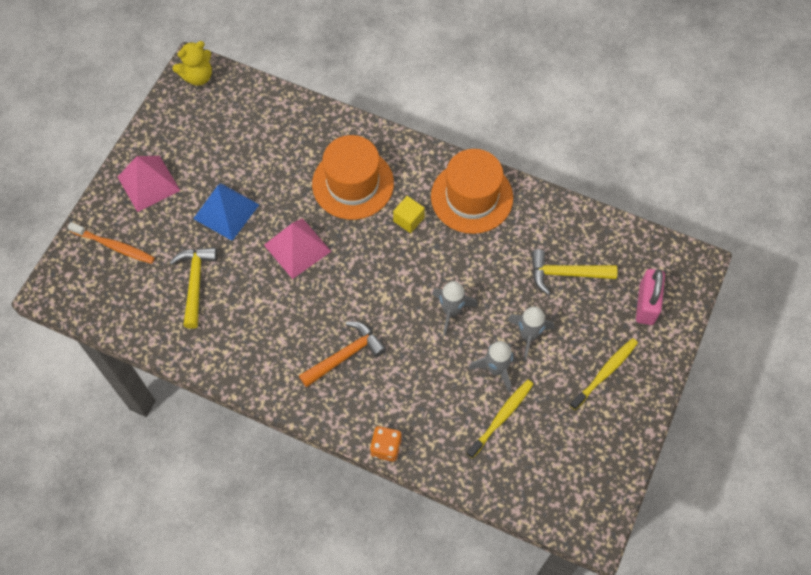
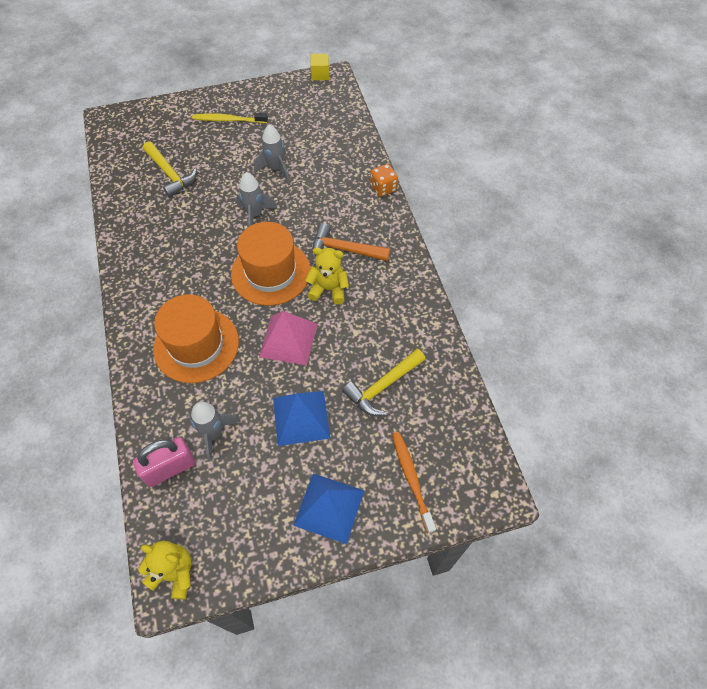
camera: 130 degrees left, 5 degrees down
pink pyramid [118,156,180,212] -> blue pyramid [293,473,365,544]
yellow cube [393,196,425,233] -> yellow cube moved to [311,54,329,80]
orange hat [431,149,513,234] -> orange hat moved to [231,222,311,306]
yellow toothbrush [467,380,533,459] -> none
grey rocket [507,306,554,361] -> grey rocket moved to [189,402,241,461]
pink padlock [636,269,665,325] -> pink padlock moved to [133,437,195,487]
none -> yellow teddy bear [305,247,349,304]

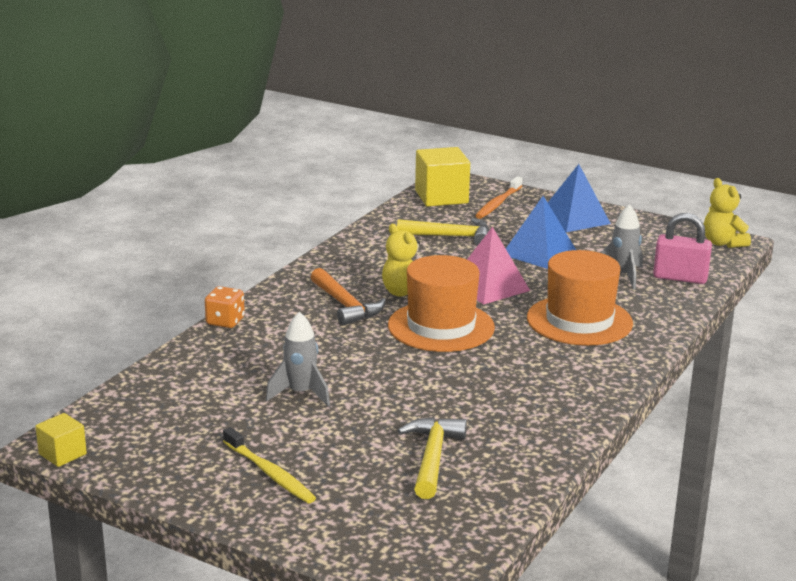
camera: 135 degrees left, 35 degrees down
grey rocket [236,172,277,226] -> none
none -> yellow cube [415,147,470,207]

